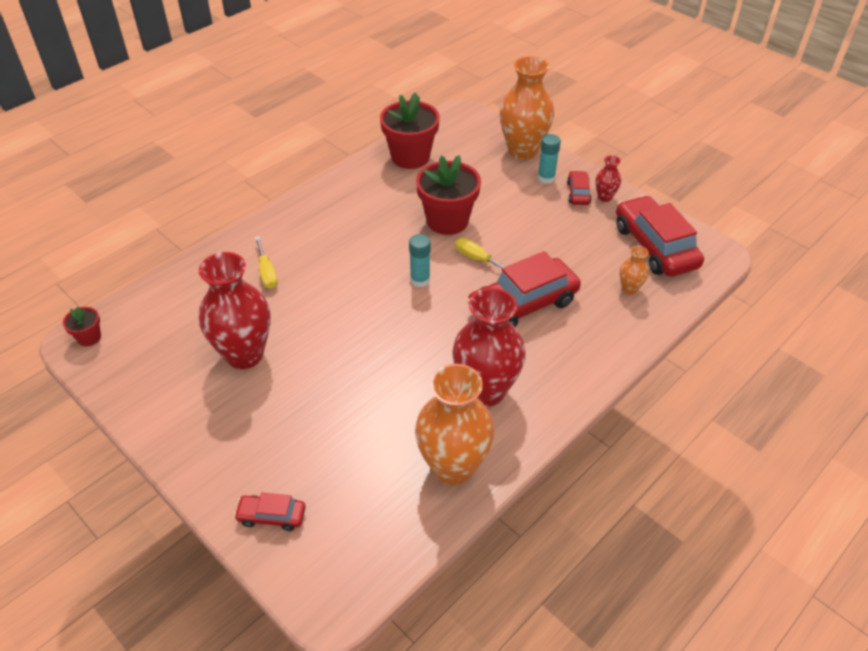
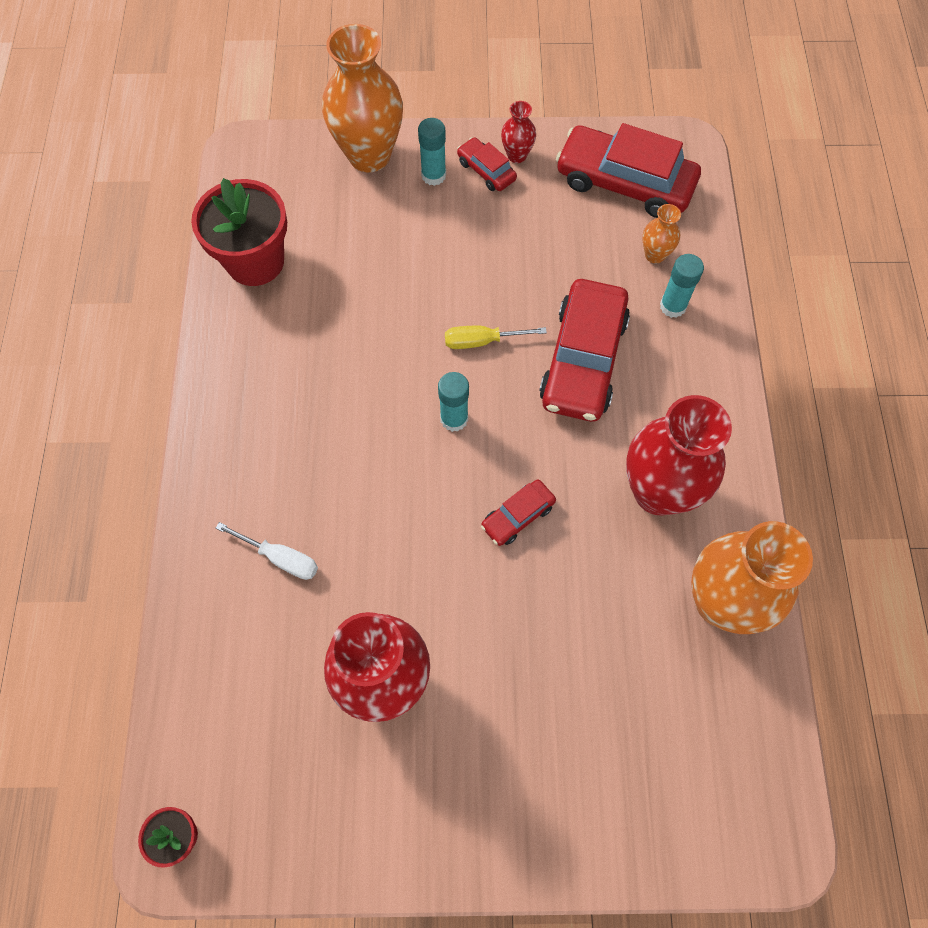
camera: 45 degrees left, 20 degrees up
red car [234,493,306,531] -> red car moved to [481,479,556,546]
yellow screwdriver [255,237,278,289] -> white screwdriver [216,522,318,580]
red flower pot [416,155,481,235] -> none
none -> turquoise glue stick [660,254,704,318]

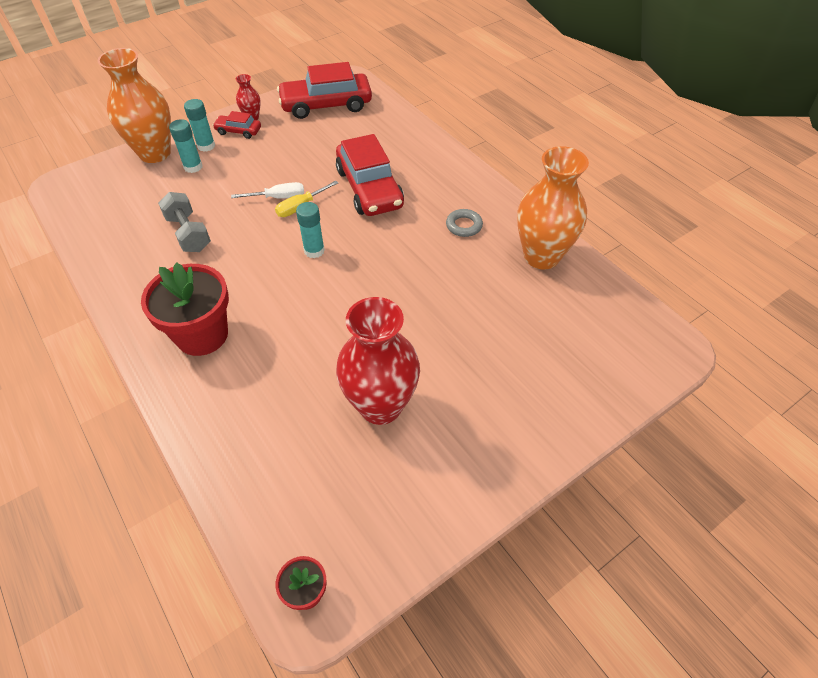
camera: 35 degrees left, 15 degrees down
red flower pot [191,178,287,286] -> red flower pot moved to [141,263,229,356]
white screwdriver [216,522,318,580] -> white screwdriver moved to [231,182,304,199]
red car [481,479,556,546] -> none
red vase [626,395,732,515] -> grey ring [446,209,483,237]
orange vase [642,204,681,264] -> none
turquoise glue stick [660,254,704,318] -> turquoise glue stick moved to [169,119,202,173]
none -> grey dumbbell [158,192,211,252]

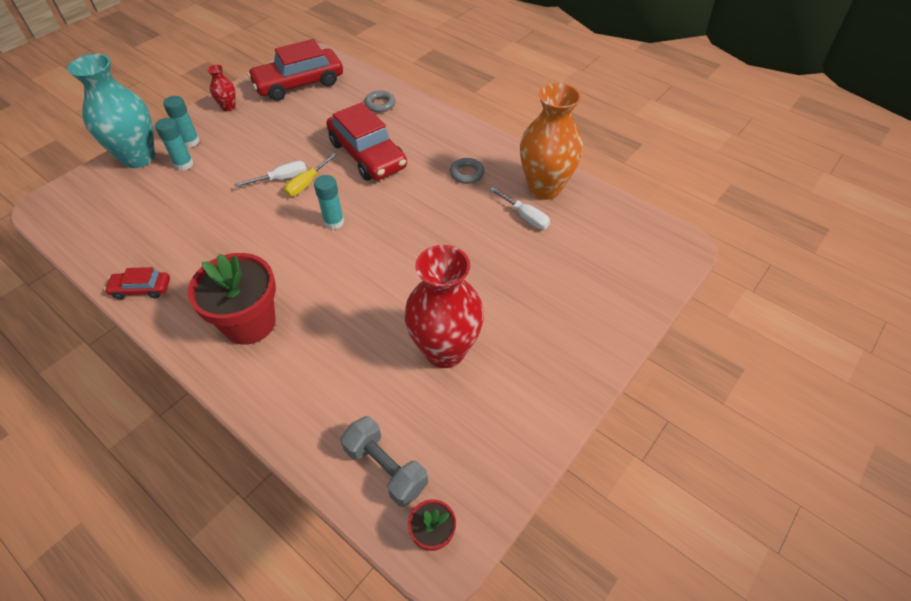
camera: 15 degrees left, 0 degrees up
orange vase [98,48,171,163] -> turquoise vase [67,54,155,168]
grey dumbbell [158,192,211,252] -> grey dumbbell moved to [341,416,428,507]
red car [213,111,261,139] -> red car moved to [104,267,170,299]
none -> grey ring [364,91,395,112]
none -> white screwdriver [489,187,550,229]

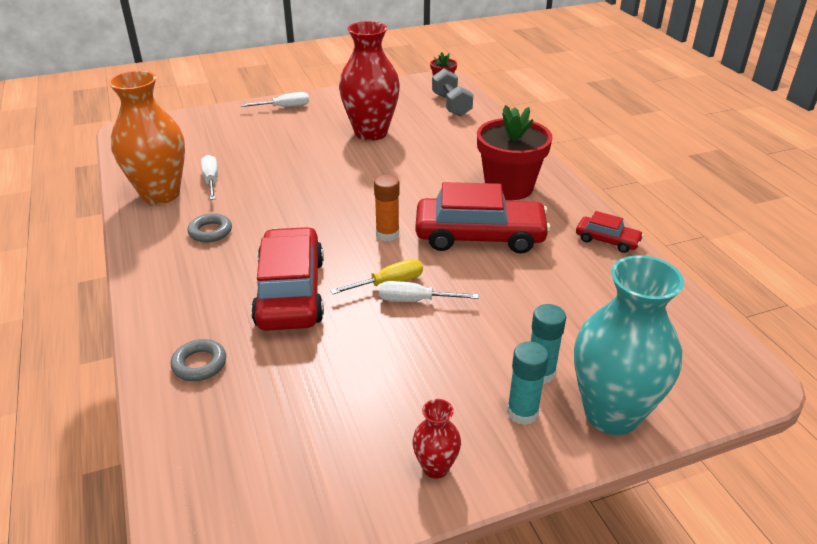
camera: 150 degrees left, 15 degrees down
red car [247,39,343,101] -> red car moved to [415,182,551,253]
turquoise glue stick [314,175,344,230] -> orange glue stick [374,175,399,241]
none -> white screwdriver [241,92,309,107]

